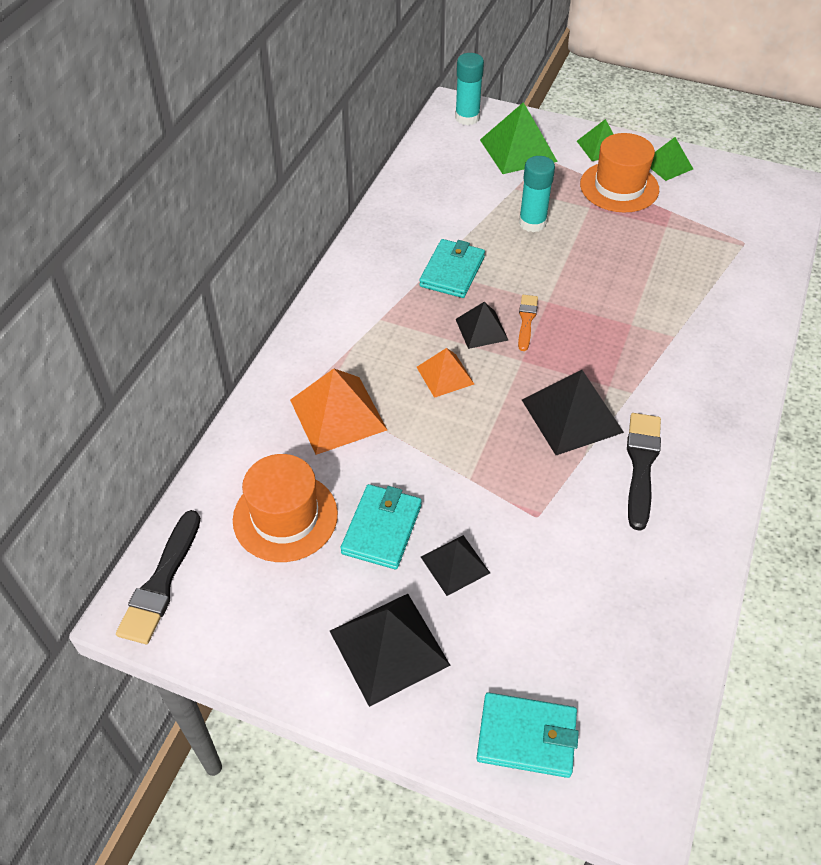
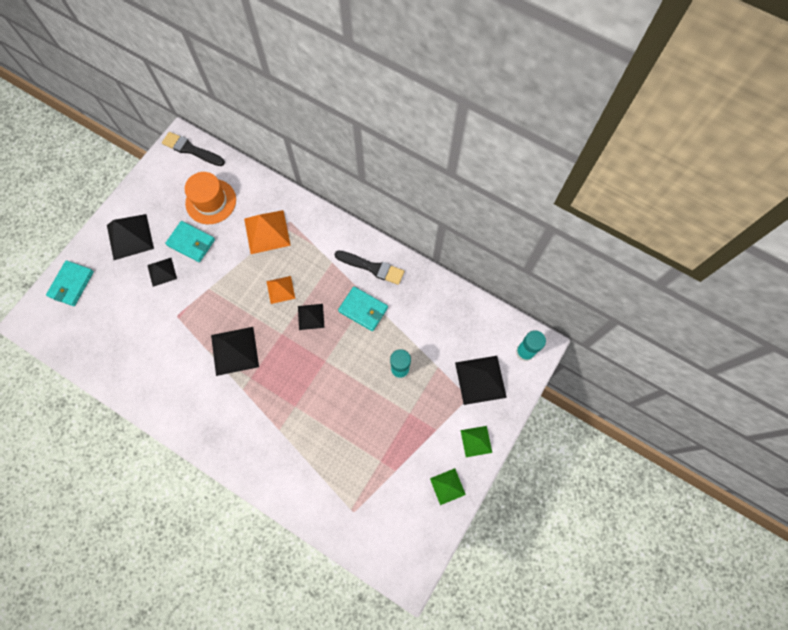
camera: 100 degrees right, 20 degrees up
green pyramid [480,102,558,174] -> black pyramid [455,356,507,405]
orange brush [518,295,538,351] -> none
orange hat [580,133,659,212] -> none
black brush [627,413,661,531] -> black brush moved to [334,250,404,285]

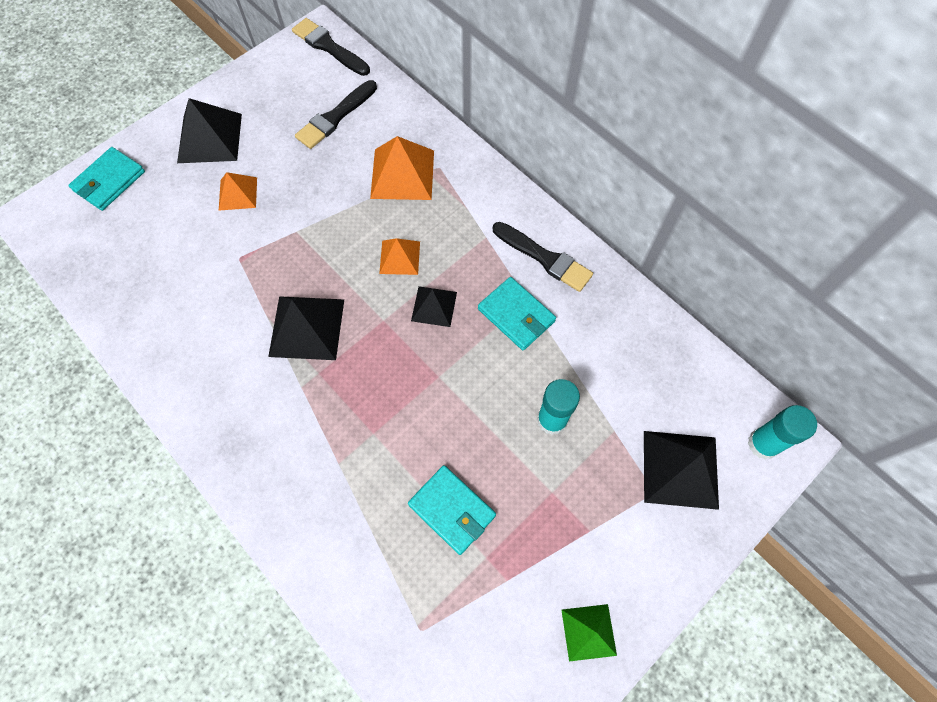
camera: 15 degrees right, 5 degrees down
black pyramid [147,258,177,287] -> orange pyramid [219,172,257,211]
turquoise wallet [165,221,215,262] -> turquoise wallet moved to [408,465,496,555]
orange hat [185,172,236,224] -> black brush [295,80,377,149]
green pyramid [461,426,492,457] -> none

